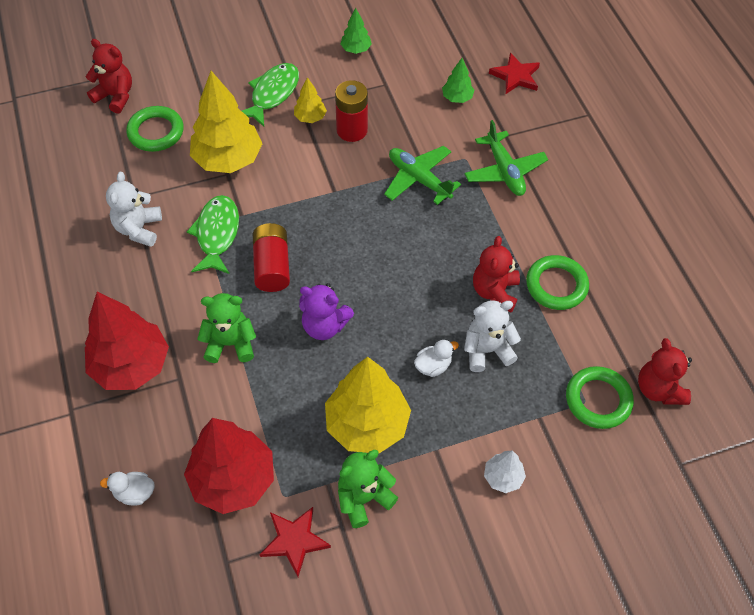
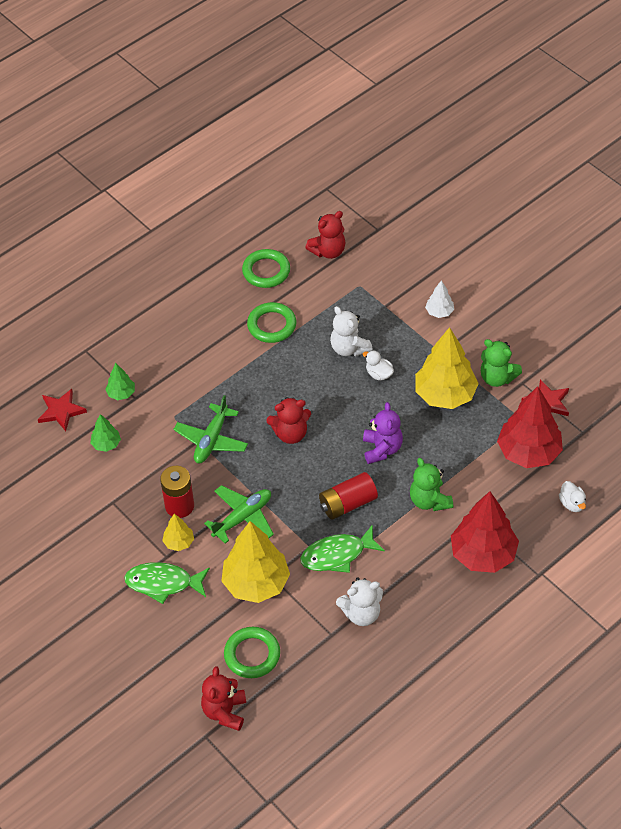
camera: 110 degrees left, 5 degrees down
green tree [340,8,372,54] -> green tree moved to [105,363,135,400]
green plane [464,120,548,196] -> green plane moved to [204,485,274,544]
red teddy bear [473,236,520,313] -> red teddy bear moved to [267,397,311,444]
green ring [566,366,634,429] -> green ring moved to [242,249,290,288]

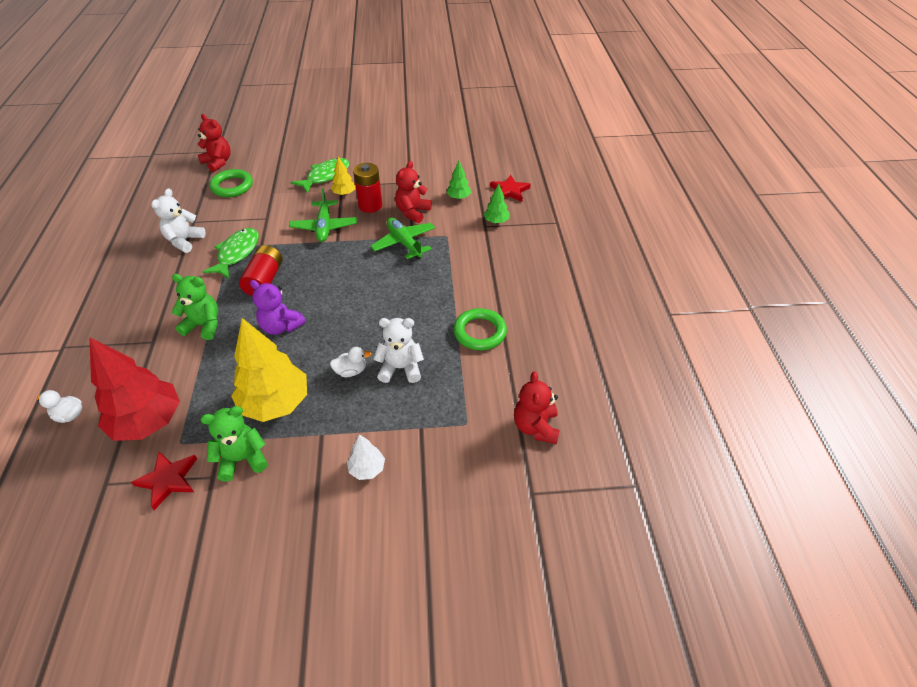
camera: 125 degrees right, 5 degrees down
yellow tree [221,521,290,603] -> none
green ring [242,249,290,288] -> none
red teddy bear [267,397,311,444] -> red teddy bear moved to [395,161,432,223]
red tree [451,491,519,573] -> none

